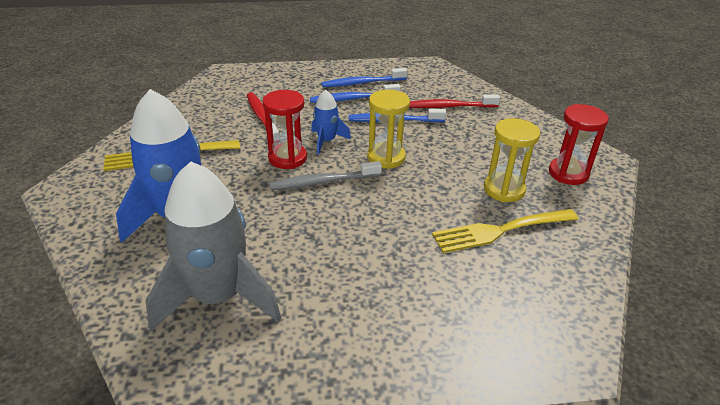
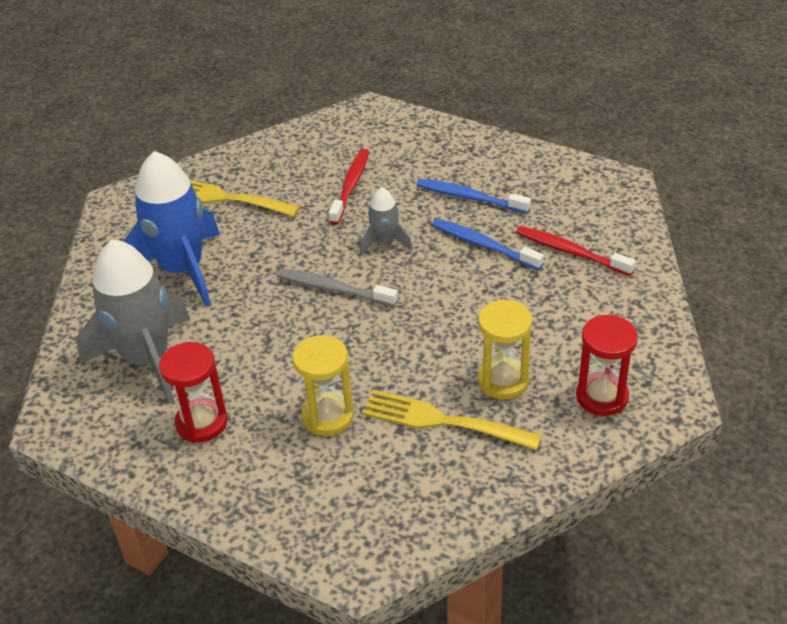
camera: 40 degrees right, 5 degrees up
red hourglass [263,90,307,169] -> red hourglass moved to [159,342,228,443]
blue rocket [311,90,351,154] -> grey rocket [360,187,413,255]
blue toothbrush [321,68,408,87] -> none
yellow hourglass [367,90,410,169] -> yellow hourglass moved to [293,335,354,436]

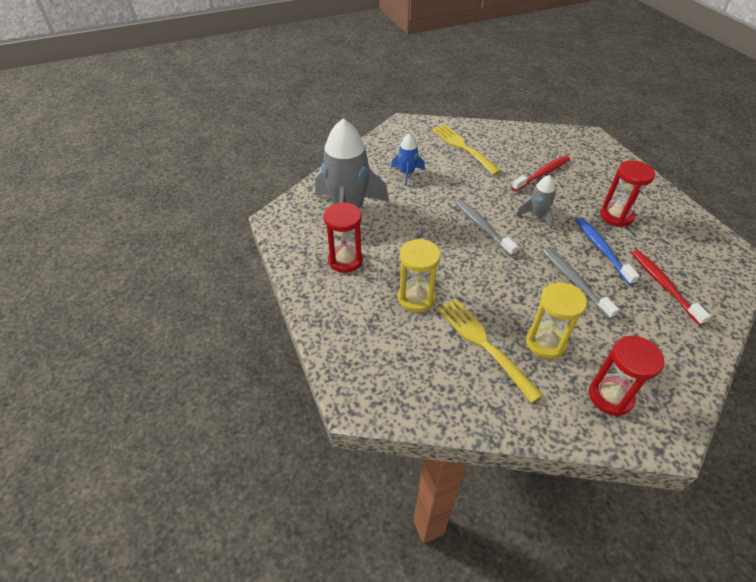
camera: 35 degrees right, 5 degrees up
blue rocket [123,151,220,306] -> blue rocket [391,133,425,186], size x0.49
blue toothbrush [417,179,531,214] -> red hourglass [600,160,655,227]
none -> grey toothbrush [543,248,619,319]

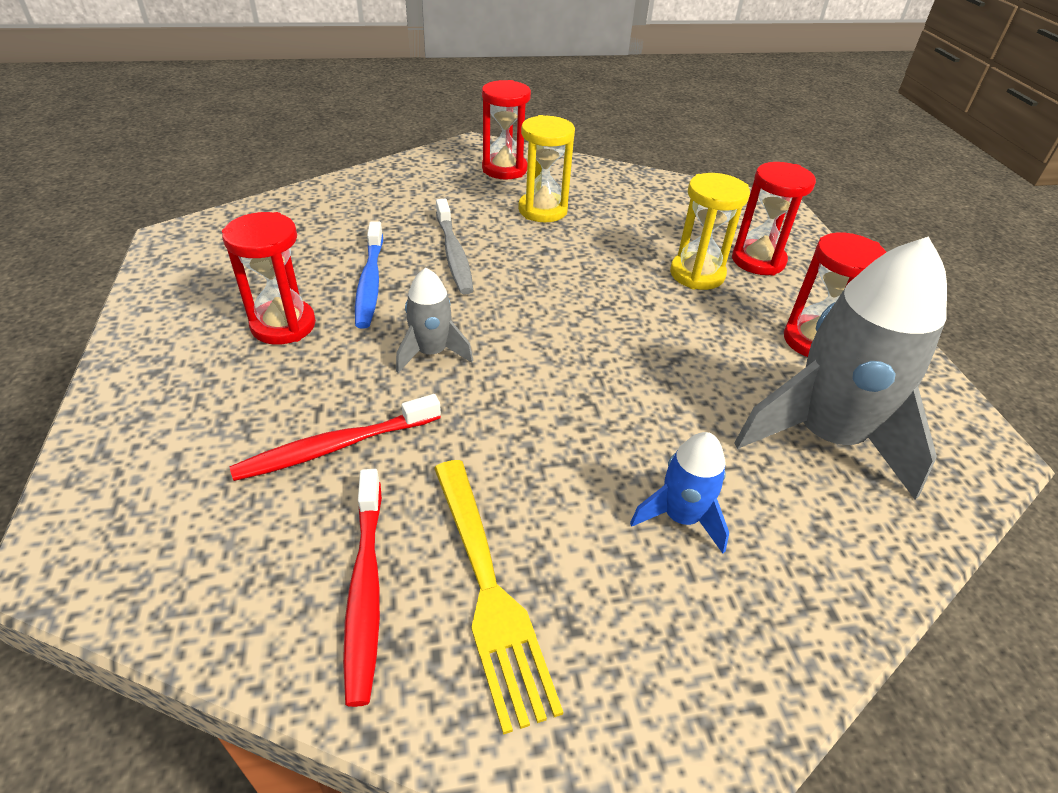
camera: 170 degrees left, 5 degrees down
yellow fork [437,299,543,403] -> none
grey toothbrush [455,199,518,256] -> none
red toothbrush [632,250,711,325] -> red toothbrush moved to [343,469,382,707]
none -> red hourglass [732,162,816,276]

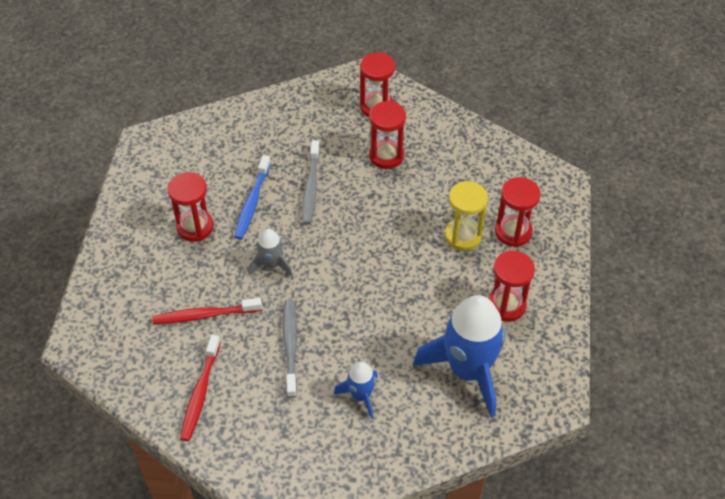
camera: 20 degrees right, 10 degrees up
yellow fork [434,460,563,735] -> none
yellow hourglass [518,115,575,222] -> red hourglass [369,101,406,169]
grey rocket [734,236,947,500] -> blue rocket [413,295,506,418]
none -> grey toothbrush [283,299,297,398]

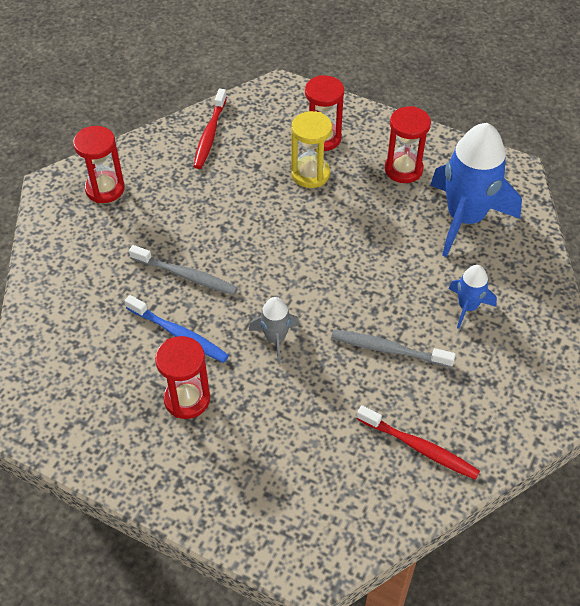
camera: 70 degrees left, 0 degrees up
red toothbrush [152,298,262,324] -> red toothbrush moved to [193,89,227,169]
red hourglass [369,101,406,169] -> none

